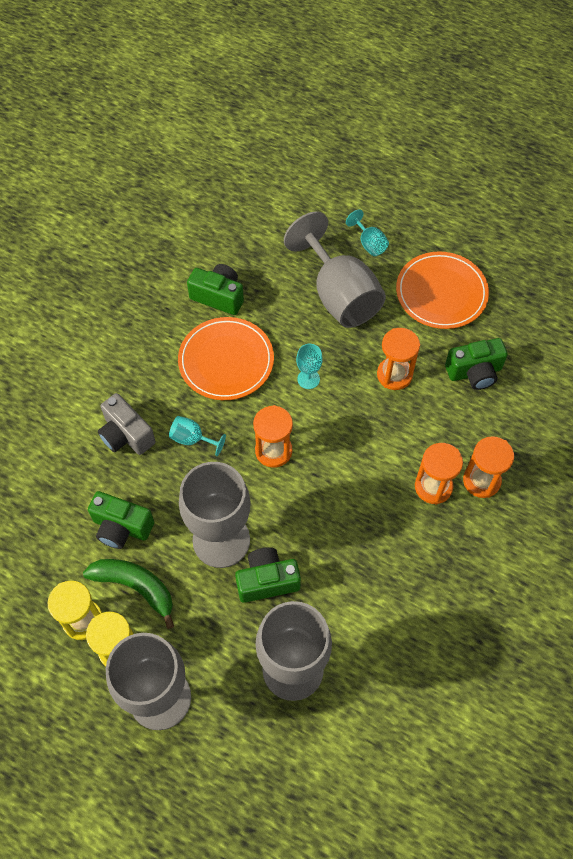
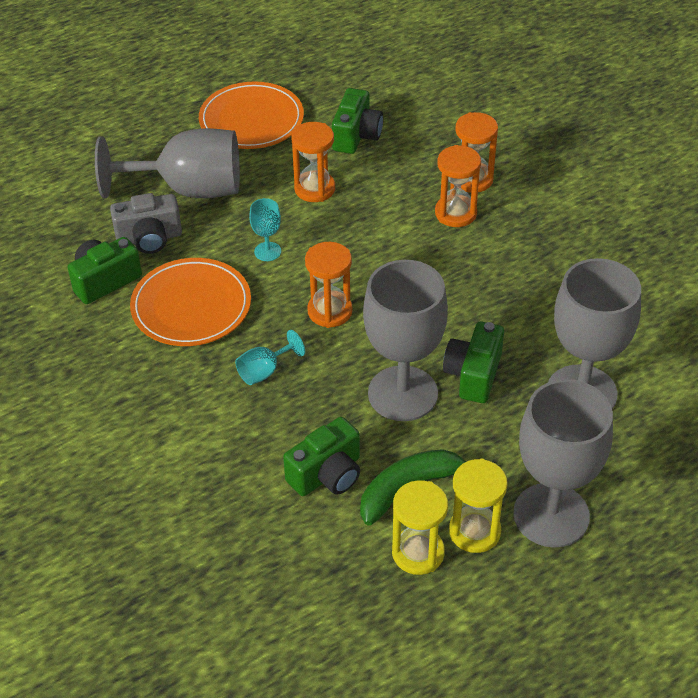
camera: 60 degrees left, 15 degrees down
grey camera [98,393,156,455] -> grey camera moved to [110,193,182,254]
turquoise goblet [346,209,389,256] -> none

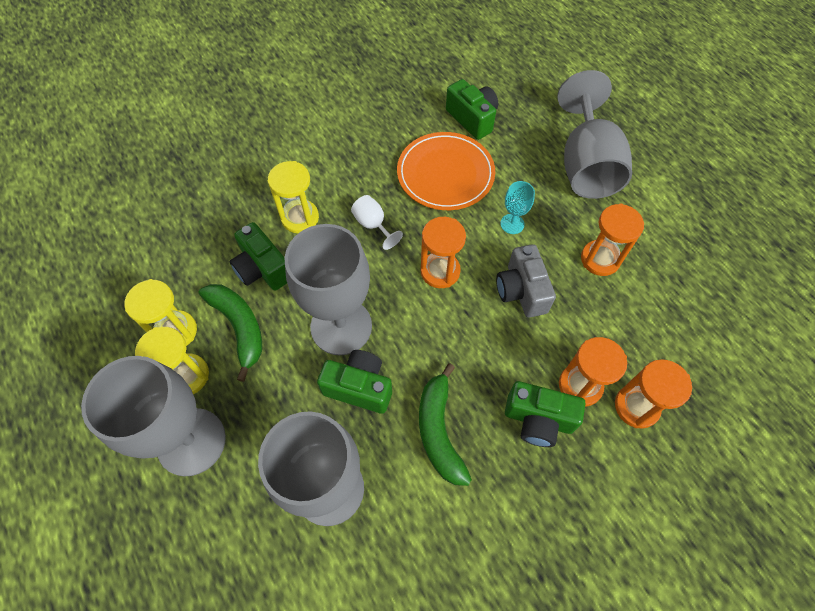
camera: 90 degrees right, 15 degrees up
grey camera [110,193,182,254] -> grey camera moved to [496,244,556,318]
orange plate [199,82,304,149] -> none
turquoise goblet [235,330,305,385] -> white goblet [351,195,403,250]
green camera [332,88,383,154] -> green camera moved to [505,381,585,447]
none -> yellow hourglass [268,161,319,233]
none -> green banana [419,363,472,486]

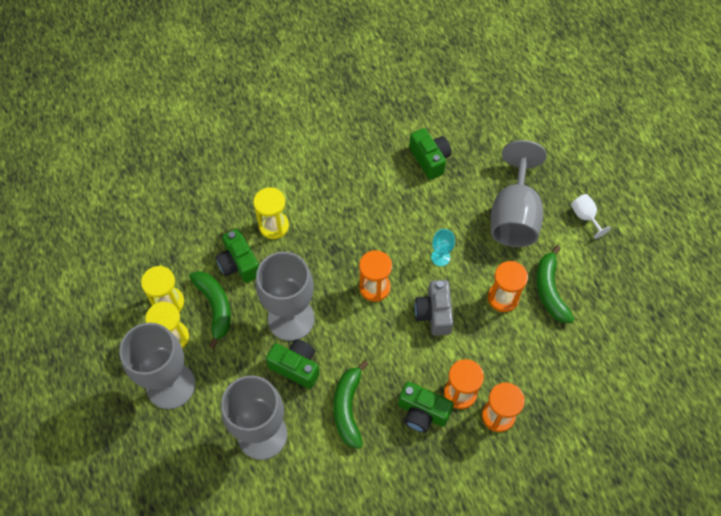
camera: 10 degrees right, 0 degrees up
white goblet [351,195,403,250] -> white goblet moved to [571,194,611,239]
orange plate [397,132,495,210] -> none
none -> green banana [536,245,574,323]

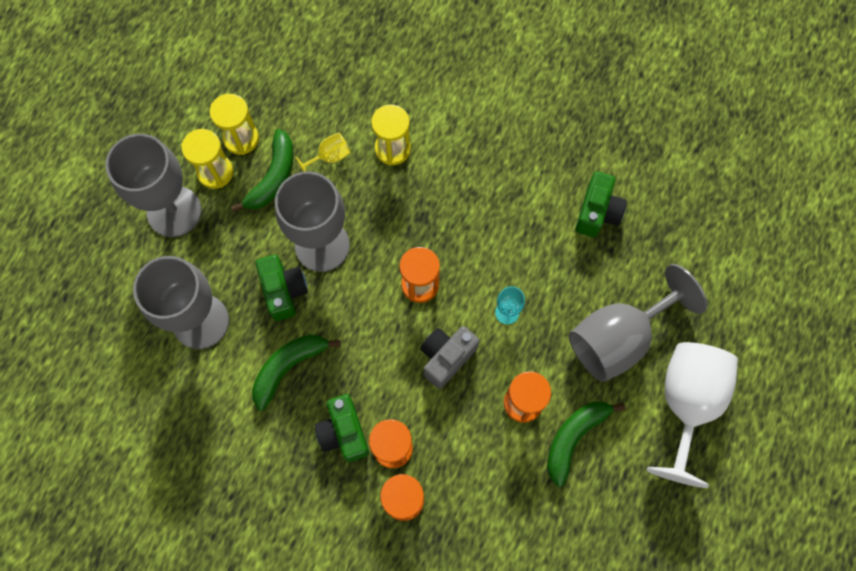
camera: 45 degrees right, 10 degrees up
green camera [216,229,259,283] -> yellow goblet [295,133,351,172]
white goblet [571,194,611,239] -> white goblet [647,342,738,488], size x2.34

